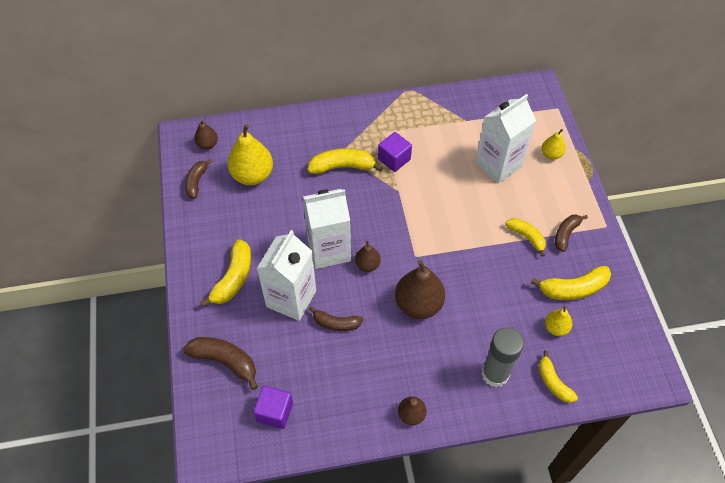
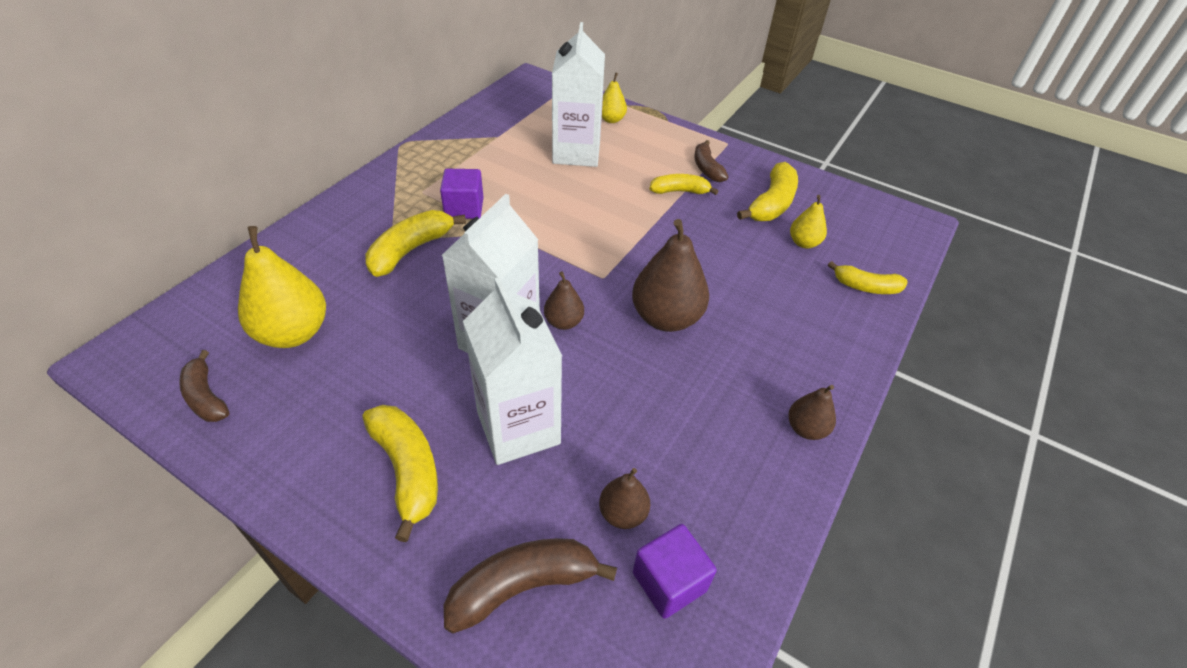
camera: 50 degrees left, 10 degrees down
brown pear [194,119,218,149] -> brown pear moved to [599,468,650,529]
brown banana [309,306,363,331] -> none
grey glue stick [481,327,524,387] -> none

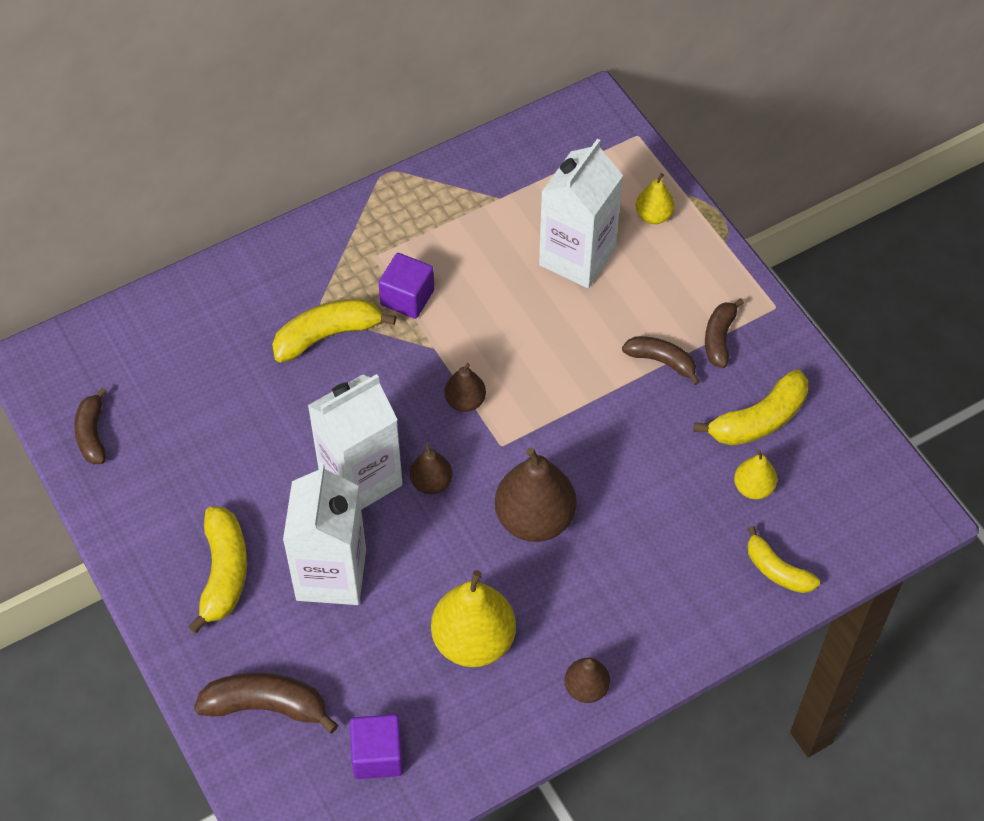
camera: 30 degrees right, 10 degrees up
yellow pear [238,226,326,348] -> yellow pear moved to [431,570,516,667]
brown pear [599,468,650,529] -> brown pear moved to [444,363,486,412]
yellow banana [650,174,718,195] -> brown banana [622,336,700,385]

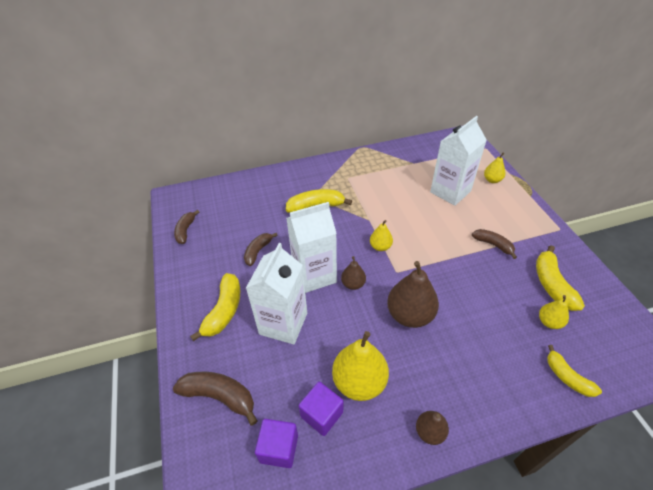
camera: 15 degrees right, 10 degrees down
purple cube [378,253,434,319] -> purple cube moved to [298,382,343,436]
brown pear [444,363,486,412] -> yellow pear [370,220,393,251]
yellow banana [694,369,808,446] -> yellow banana turned 105 degrees clockwise [536,245,585,311]
brown banana [705,298,744,368] -> brown banana moved to [244,233,278,266]

